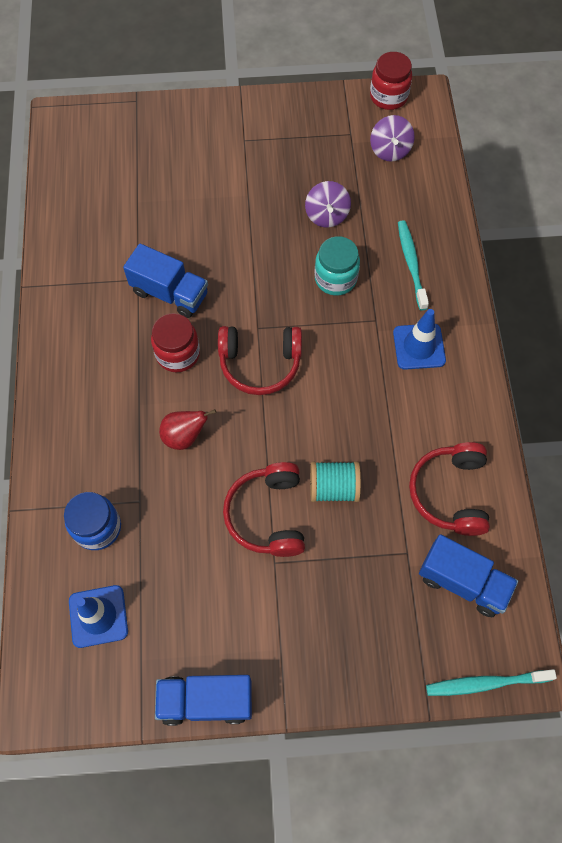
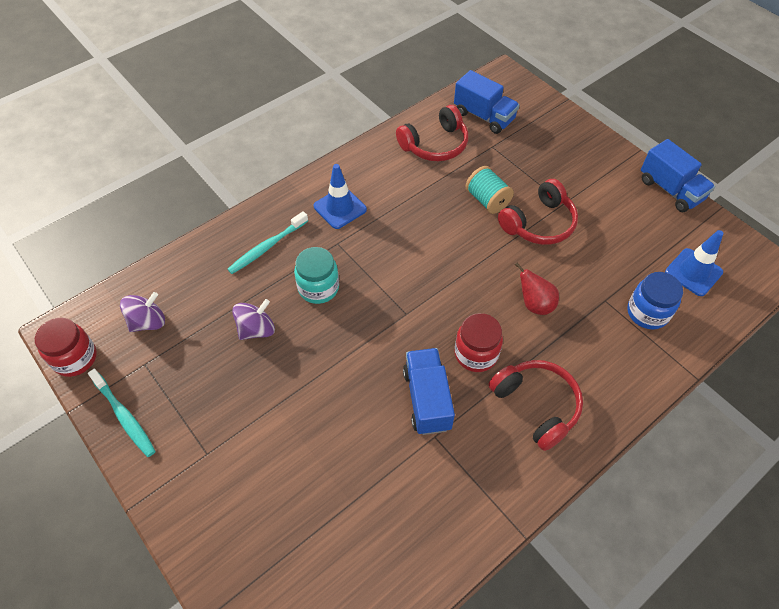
camera: 125 degrees left, 10 degrees down
red headphones [218,326,302,395] -> red headphones moved to [489,360,583,451]
blue truck [419,534,518,617] -> blue truck turned 135 degrees clockwise [454,70,520,134]
turquoise toothbrush [426,669,557,696] -> turquoise toothbrush moved to [88,369,156,457]

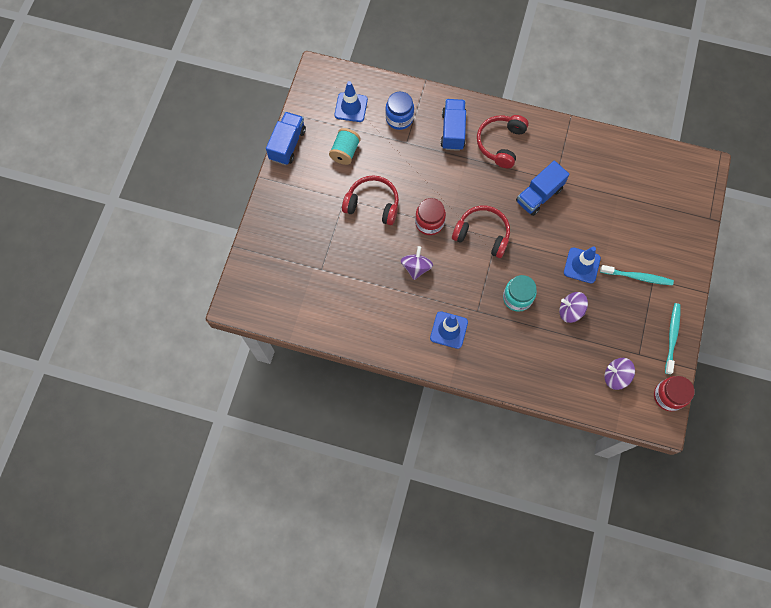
camera: 125 degrees left, 15 degrees up
turquoise toothbrush [227,211,308,274] -> turquoise toothbrush moved to [600,265,674,285]
red headphones [396,105,468,161] -> red headphones moved to [452,206,510,258]
blue truck [454,70,520,134] -> blue truck moved to [440,99,467,151]
red jar [454,313,503,372] -> red jar moved to [415,198,446,235]
turquoise spool [465,166,514,214] -> turquoise spool moved to [329,128,361,165]
red pear [515,263,559,315] -> none
none -> purple spinning top [401,246,433,280]
none -> blue traffic cone [564,246,601,283]

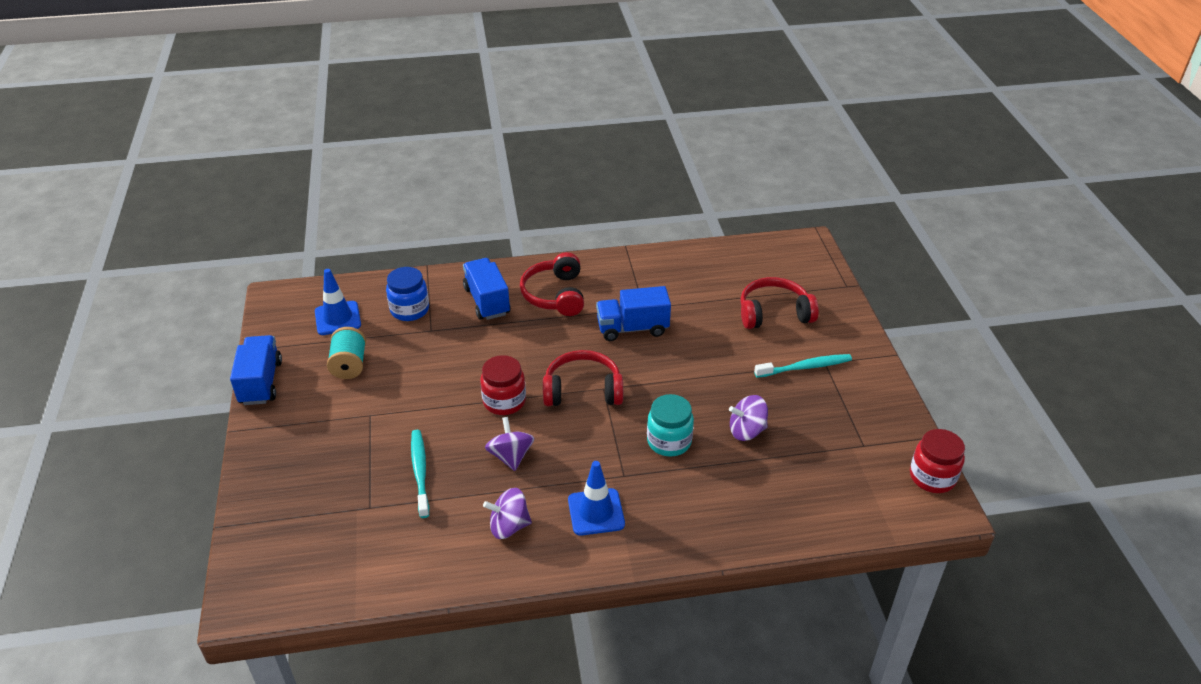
camera: 25 degrees left, 30 degrees down
red headphones [342,175,399,225] -> red headphones moved to [740,277,819,329]
blue truck [516,161,570,216] -> blue truck turned 60 degrees clockwise [596,286,671,341]
blue traffic cone [564,246,601,283] -> none
purple spinning top [604,358,635,390] -> purple spinning top moved to [483,488,532,539]
turquoise toothbrush [665,303,680,374] -> turquoise toothbrush moved to [411,430,429,518]

